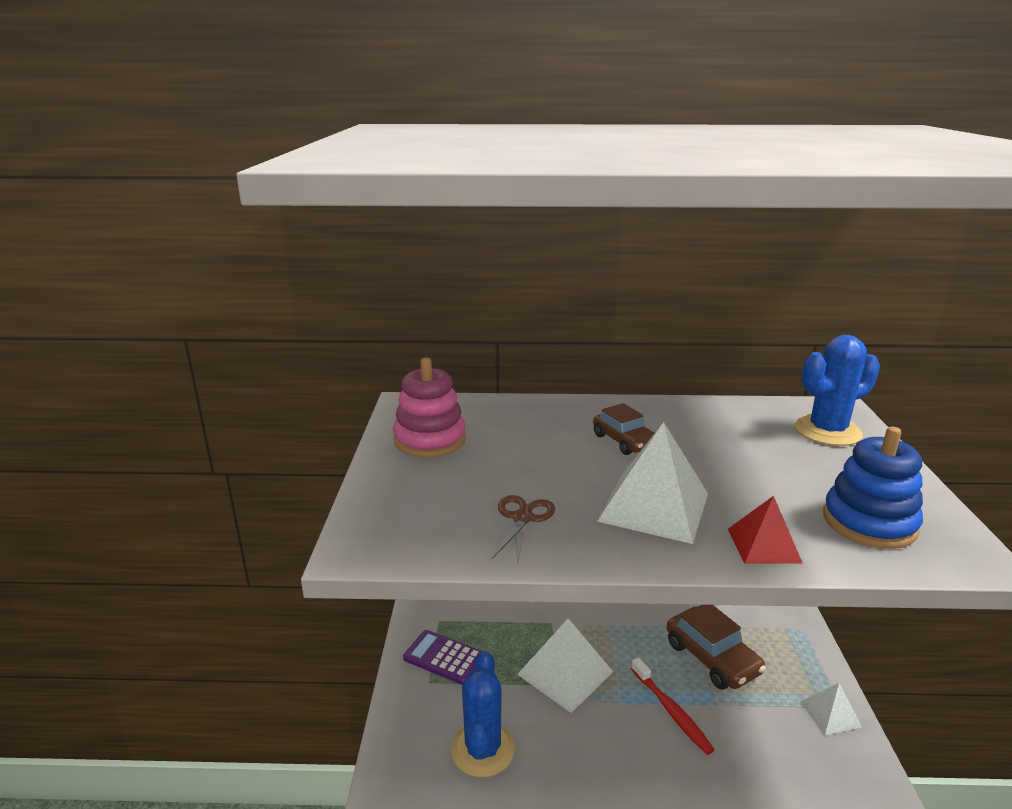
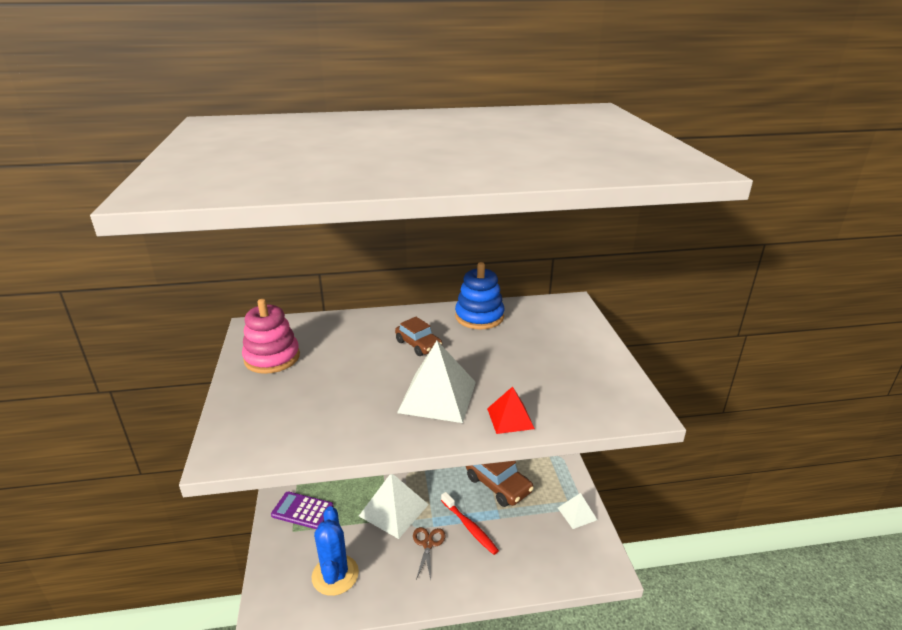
camera: 10 degrees left, 5 degrees up
brown scissors [491,495,555,562] -> brown scissors moved to [413,527,446,579]
blue cactus [794,335,880,446] -> none
blue stacking toy [823,426,923,549] -> blue stacking toy moved to [455,262,504,329]

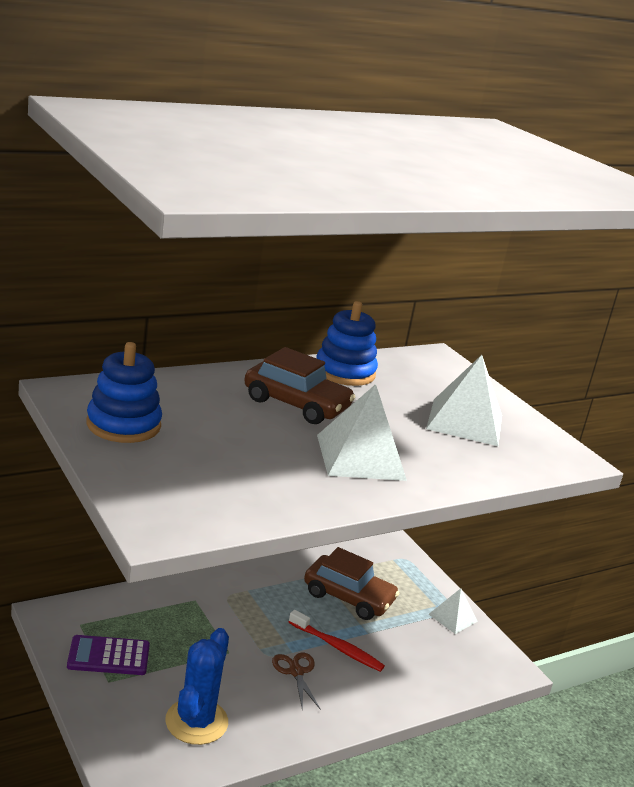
camera: 25 degrees left, 5 degrees down
pink stacking toy [242,299,300,374] -> blue stacking toy [86,342,162,443]
blue cactus [312,506,359,596] -> blue cactus turned 45 degrees clockwise [165,628,229,745]
white pyramid [359,474,429,539] -> white pyramid moved to [426,355,502,446]
brown car [395,317,442,356] -> brown car [244,347,355,424], size x1.62
red pyramid [487,386,535,434] -> none

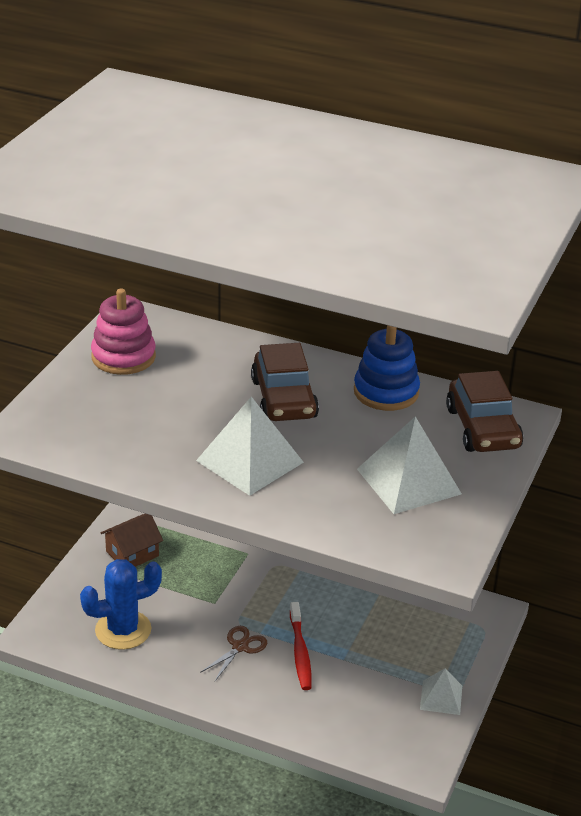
camera: 55 degrees right, 10 degrees up
purple calculator [67,635,150,675] -> brown house [101,514,163,567]
blue stacking toy [86,342,162,443] -> pink stacking toy [91,288,156,375]
brown car [304,547,399,620] -> brown car moved to [446,371,523,452]

